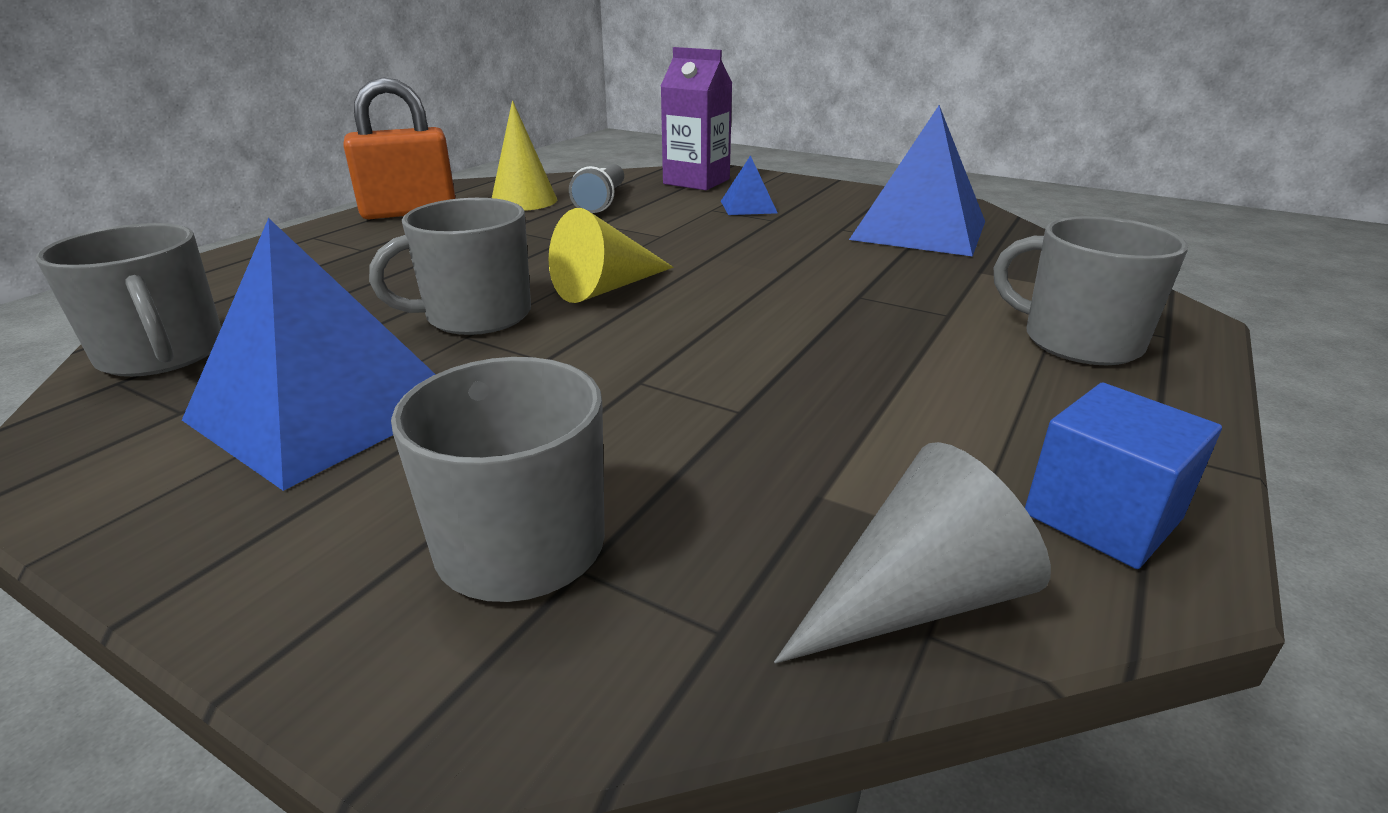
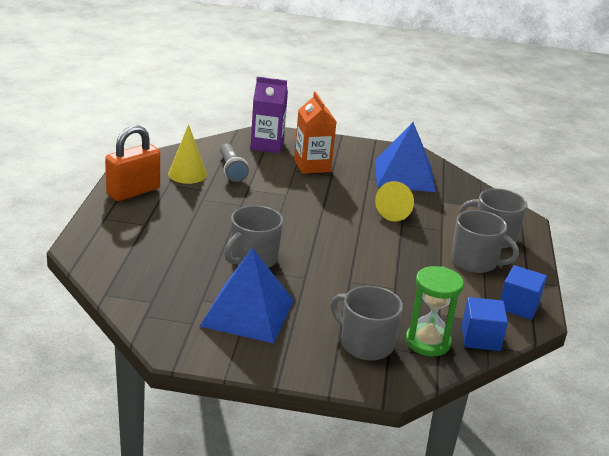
camera: 25 degrees left, 0 degrees up
grey mug [36,223,221,377] -> grey mug moved to [452,210,519,273]
yellow cone [548,208,673,303] -> yellow cone moved to [375,181,414,222]
blue pyramid [721,155,777,215] -> orange carton [294,92,337,174]
grey cone [774,442,1051,664] -> blue cube [462,297,508,351]
none -> green hourglass [406,266,464,356]

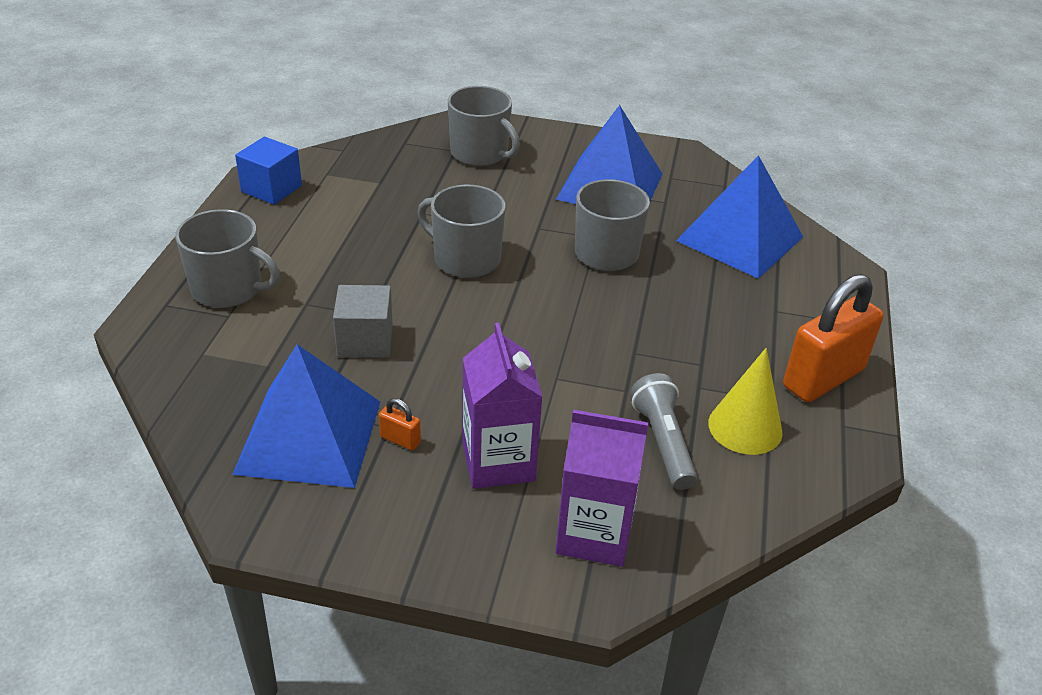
camera: 175 degrees left, 10 degrees up
orange carton [294,92,337,174] -> purple carton [463,323,542,489]
yellow cone [375,181,414,222] -> grey cube [333,285,393,358]
green hourglass [406,266,464,356] -> none
grey mug [452,210,519,273] -> grey mug moved to [417,184,506,278]
blue cube [462,297,508,351] -> none
none -> orange padlock [379,398,421,450]
none -> blue pyramid [676,155,803,279]

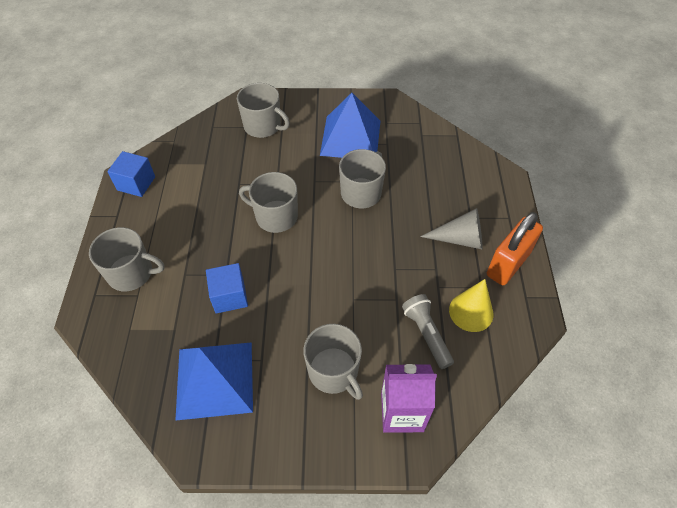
camera: 10 degrees left, 15 degrees up
grey cube [333,285,393,358] -> blue cube [206,263,248,314]
orange padlock [379,398,421,450] -> none
purple carton [463,323,542,489] -> grey mug [303,324,363,400]
blue pyramid [676,155,803,279] -> none
none -> grey cone [420,208,483,249]

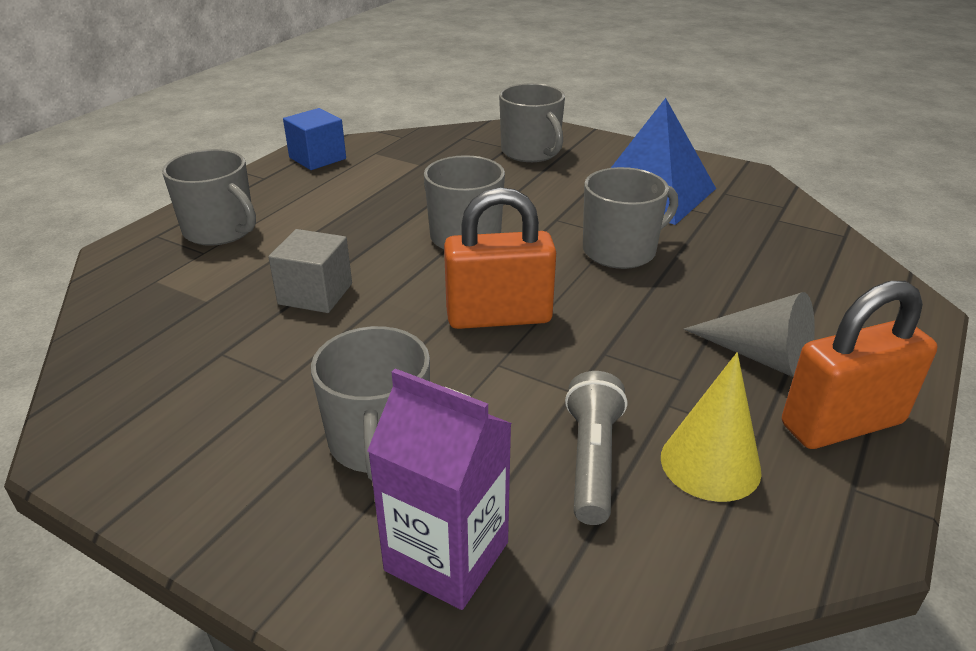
camera: 30 degrees right, 20 degrees down
blue pyramid [175,342,253,421] -> none
blue cube [206,263,248,314] -> grey cube [268,229,352,313]
none -> orange padlock [444,187,556,329]

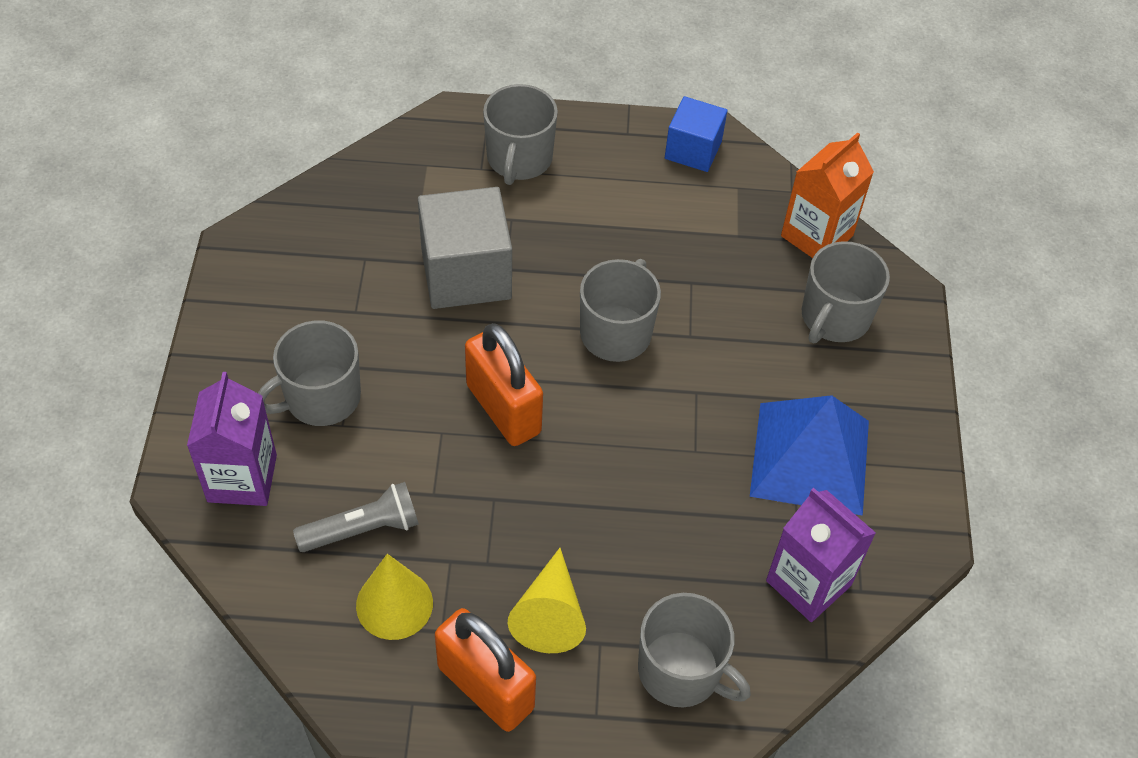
camera: 60 degrees right, 20 degrees up
grey cube [268,229,352,313] -> grey cube [418,187,512,309], size x1.63
grey mug [583,167,678,269] -> grey mug moved to [638,593,751,707]
grey cone [684,292,815,377] -> yellow cone [508,548,586,653]
none -> purple carton [766,488,876,622]
none -> orange carton [781,132,874,258]

